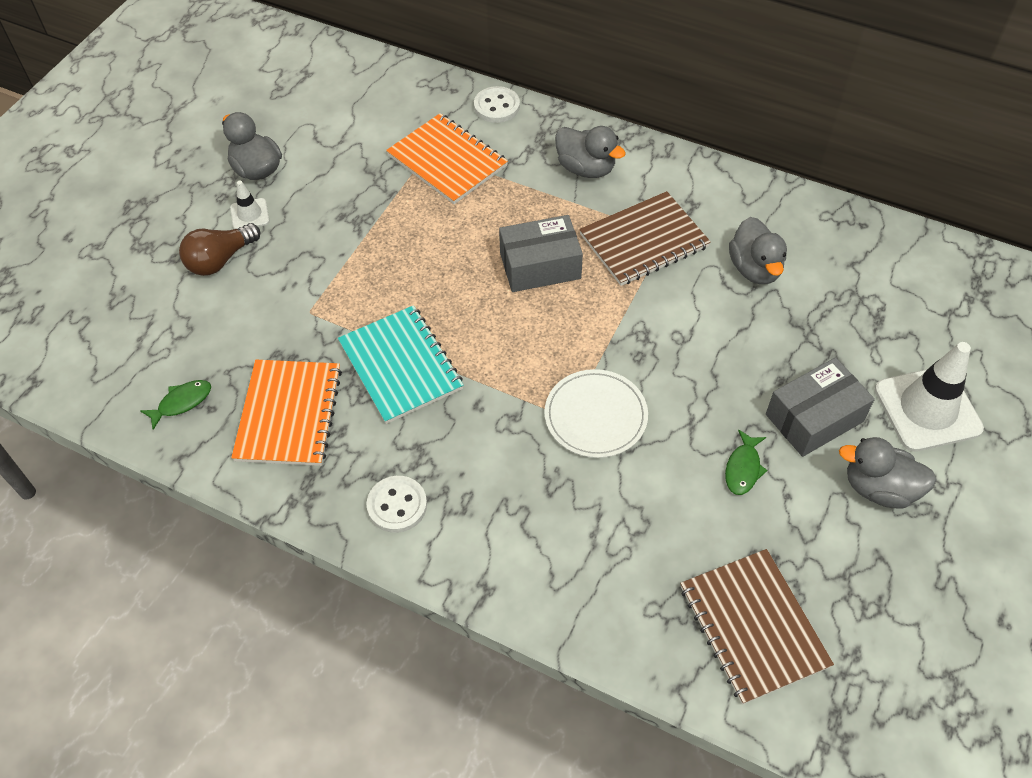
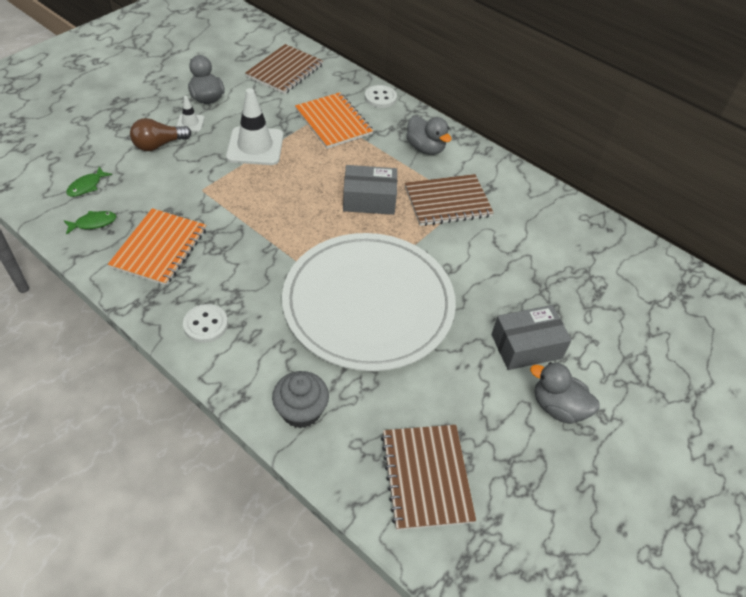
camera: 10 degrees right, 5 degrees down
turquoise notebook [338,305,464,424] -> none
white plate [544,369,648,458] -> white plate [282,233,456,371], size x2.25
green fish [725,429,768,495] -> green fish moved to [66,167,112,197]
grey duck [729,217,787,284] -> none
white traffic cone [875,342,984,452] -> white traffic cone moved to [226,88,283,165]
none -> brown notebook [245,44,323,94]
none -> grey cupcake [272,371,329,428]

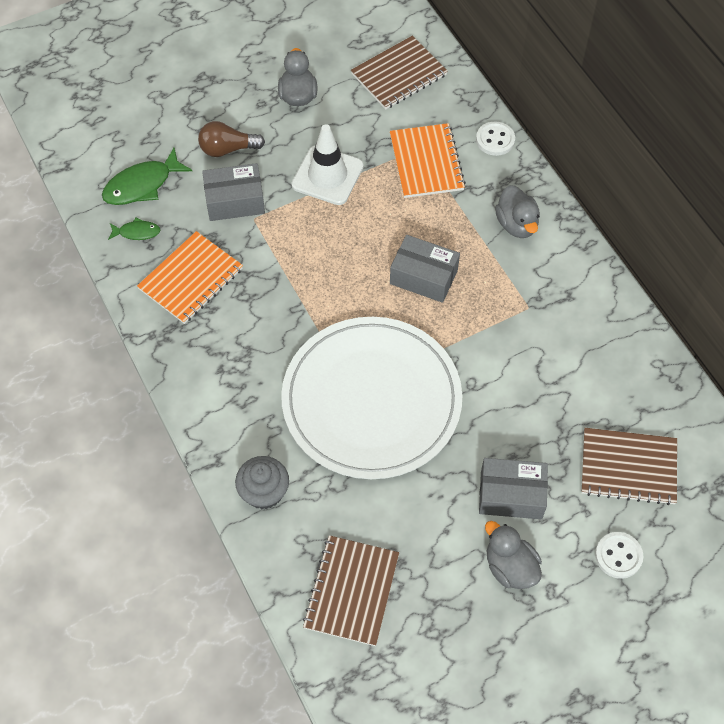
camera: 25 degrees right, 10 degrees up
green fish [66,167,112,197] -> green fish [102,148,192,205], size x1.81
white traffic cone [176,96,204,132] -> none
white button [183,304,228,343] -> white button moved to [595,532,643,579]
brown notebook [405,174,494,226] -> brown notebook moved to [581,428,677,505]
none -> grey box [202,163,265,221]

